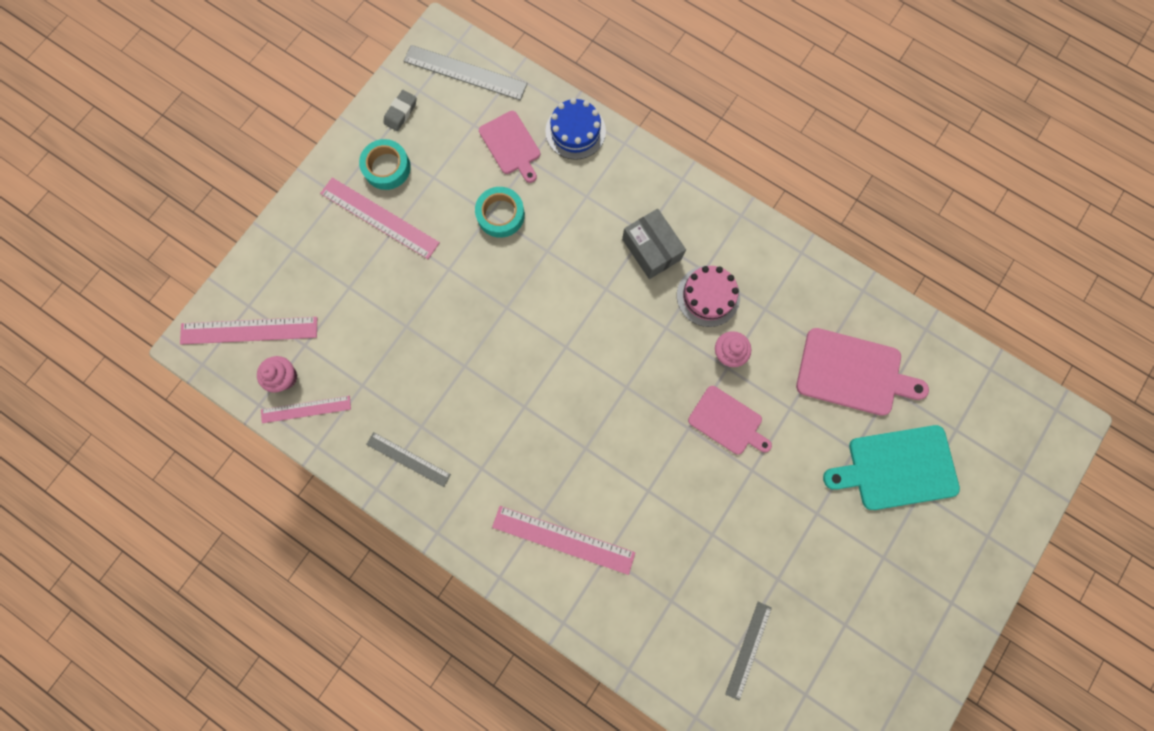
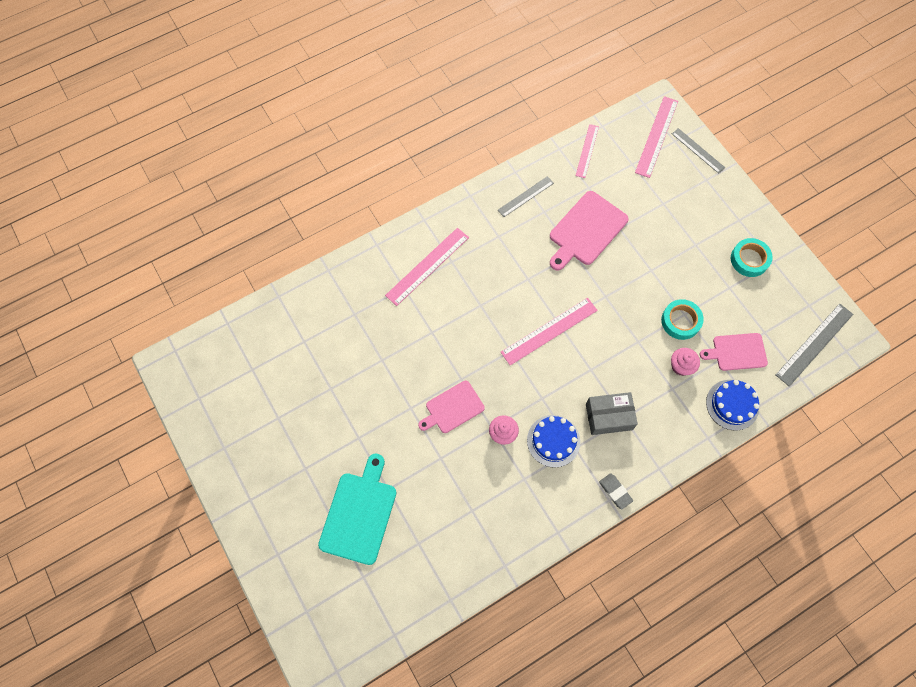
camera: 115 degrees right, 10 degrees down
pink cupcake [257,356,297,393] -> pink cupcake moved to [671,348,700,376]
pink ruler [320,177,440,259] -> pink ruler moved to [501,298,598,365]
grey eraser [383,90,417,131] -> grey eraser moved to [599,473,633,510]
pink cake [677,266,740,327] -> blue cake [527,415,580,468]
grey ruler [725,602,772,701] -> grey ruler moved to [672,128,725,174]
pink cutting board [796,328,929,416] -> pink cutting board moved to [550,191,629,271]

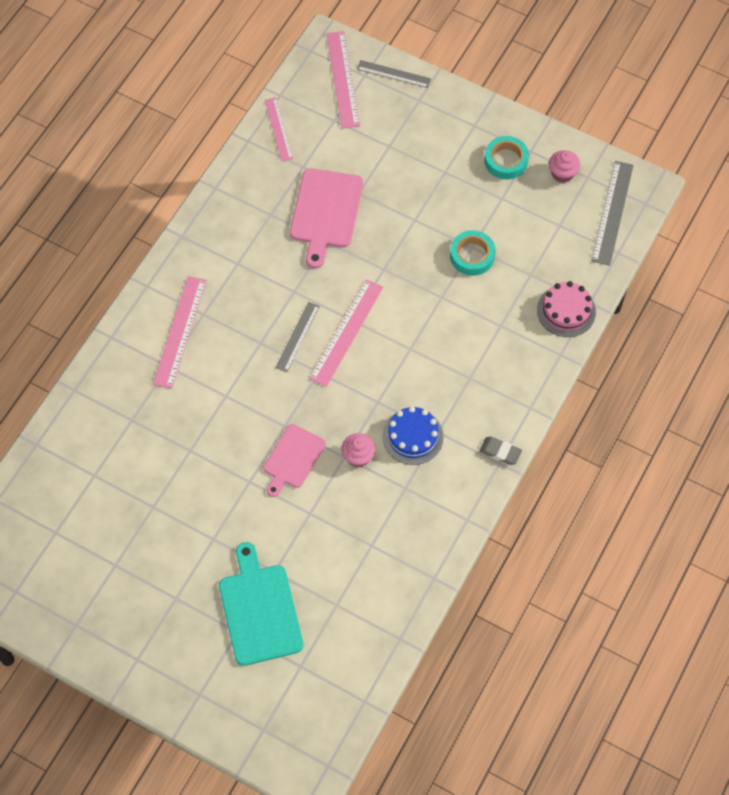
camera: 30 degrees left, 5 degrees down
grey ruler [498,176,554,217] -> grey ruler moved to [276,302,320,372]
grey box [586,392,638,435] -> none
pink cupcake [671,348,700,376] -> pink cupcake moved to [549,150,580,183]
pink cutting board [700,333,768,371] -> none
blue cake [706,380,759,431] -> pink cake [537,281,596,337]

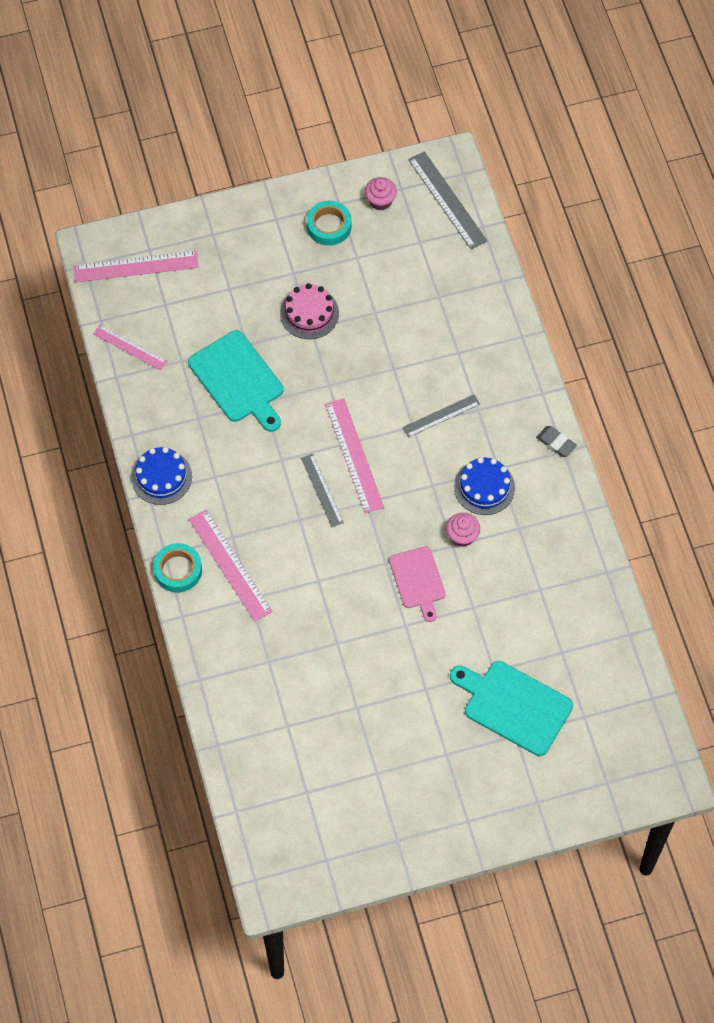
camera: 45 degrees left, 0 degrees up
pink cutting board [290,168,363,269] -> turquoise cutting board [188,330,283,432]
pink ruler [327,31,360,128] -> pink ruler turned 45 degrees counterclockwise [74,251,199,282]
grey ruler [357,60,431,88] -> grey ruler moved to [402,394,480,438]
turquoise tape [450,230,496,276] -> turquoise tape moved to [153,543,202,592]
grey eraser [479,437,522,465] -> grey eraser turned 60 degrees clockwise [536,426,577,457]
pink cake [537,281,596,337] -> pink cake moved to [280,283,339,339]
none -> blue cake [131,447,192,505]

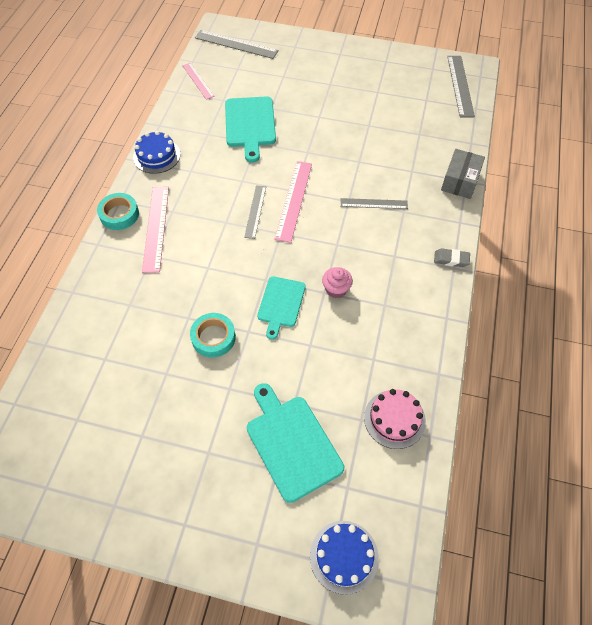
camera: 30 degrees right, 5 degrees down
pink ruler [74,251,199,282] -> grey ruler [195,30,279,59]
pink cake [280,283,339,339] -> pink cake moved to [364,389,426,449]
turquoise tape [307,201,352,246] -> turquoise tape moved to [190,313,236,358]
pink cupcake [365,177,397,211] -> none
pink cutting board [389,546,446,622] -> turquoise cutting board [257,276,306,340]
blue cake [454,457,515,515] -> blue cake moved to [310,521,379,595]
grey eraser [536,426,577,457] -> grey eraser turned 60 degrees counterclockwise [434,248,470,267]
none -> grey box [441,149,485,199]

